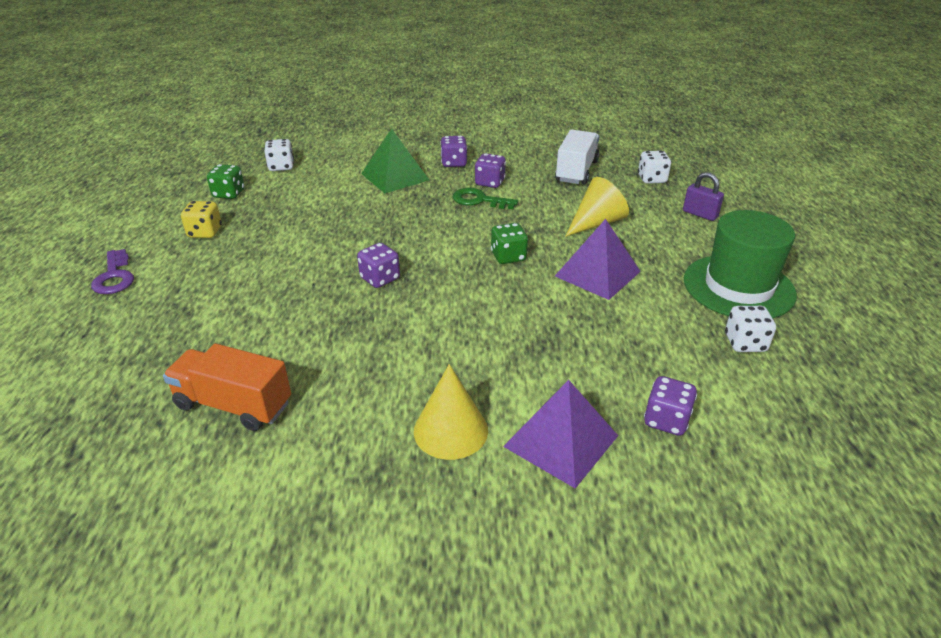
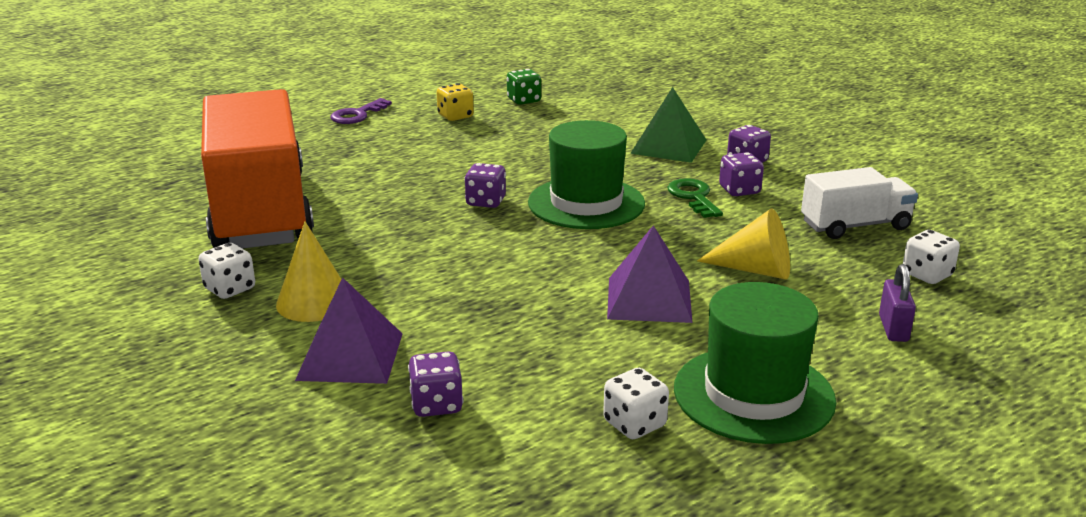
camera: 55 degrees right, 10 degrees down
orange truck [163,343,291,431] -> orange truck [201,89,314,248], size x2.10
white dice [264,139,294,171] -> white dice moved to [198,243,255,299]
green dice [491,223,528,264] -> none
none -> green hat [528,120,645,229]

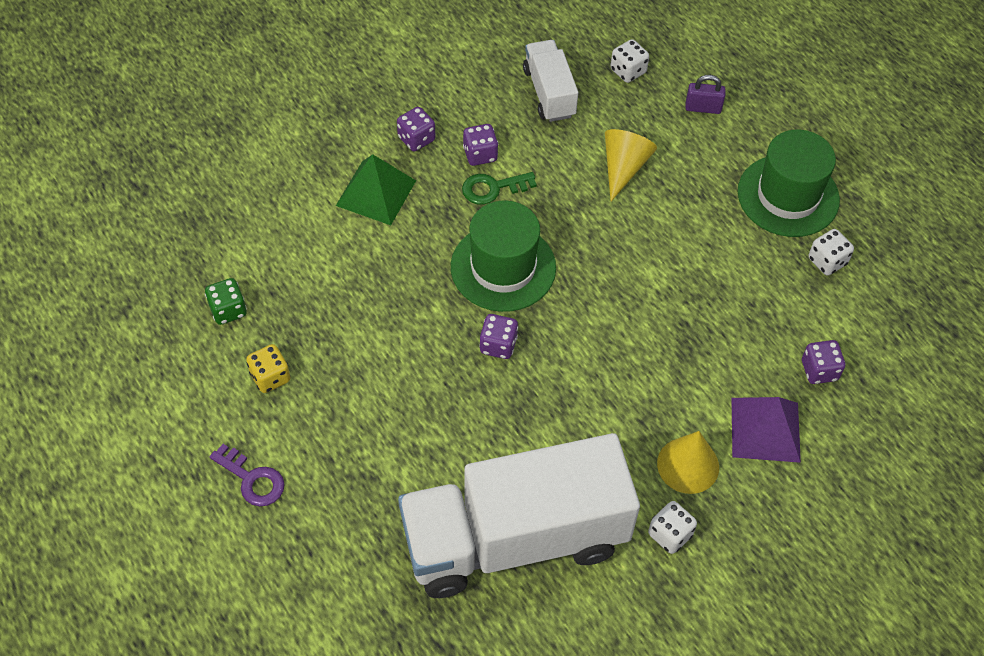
camera: 90 degrees left, 30 degrees up
orange truck [201,89,314,248] -> white truck [398,433,640,598]
purple pyramid [607,225,693,323] -> none

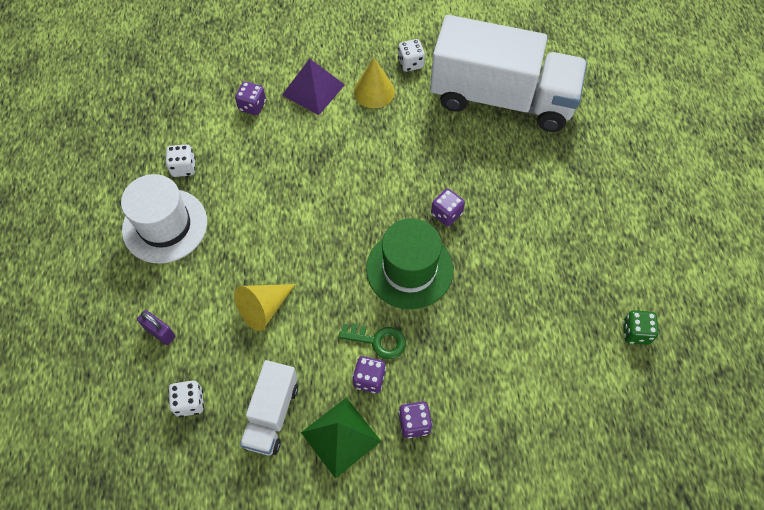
camera: 150 degrees left, 5 degrees up
purple key [210,444,285,506] -> none
yellow dice [246,344,290,393] -> none
green pyramid [336,154,416,225] -> green pyramid moved to [301,397,381,479]
green hat [738,130,840,237] -> white hat [121,174,207,264]

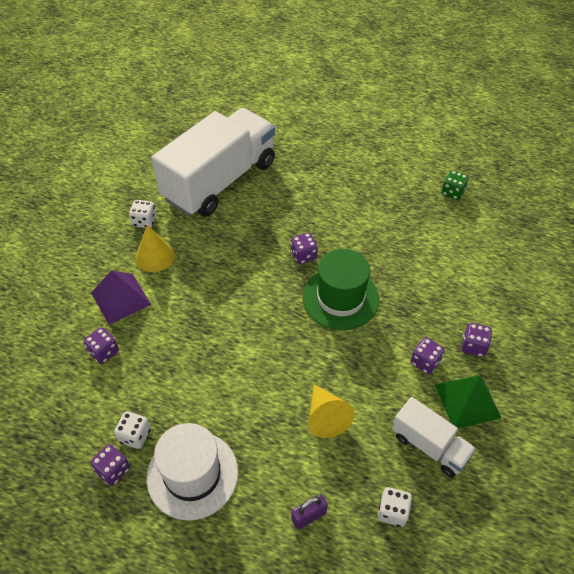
camera: 65 degrees left, 10 degrees down
green key [339,323,406,359] -> none
none -> purple dice [90,444,130,486]

